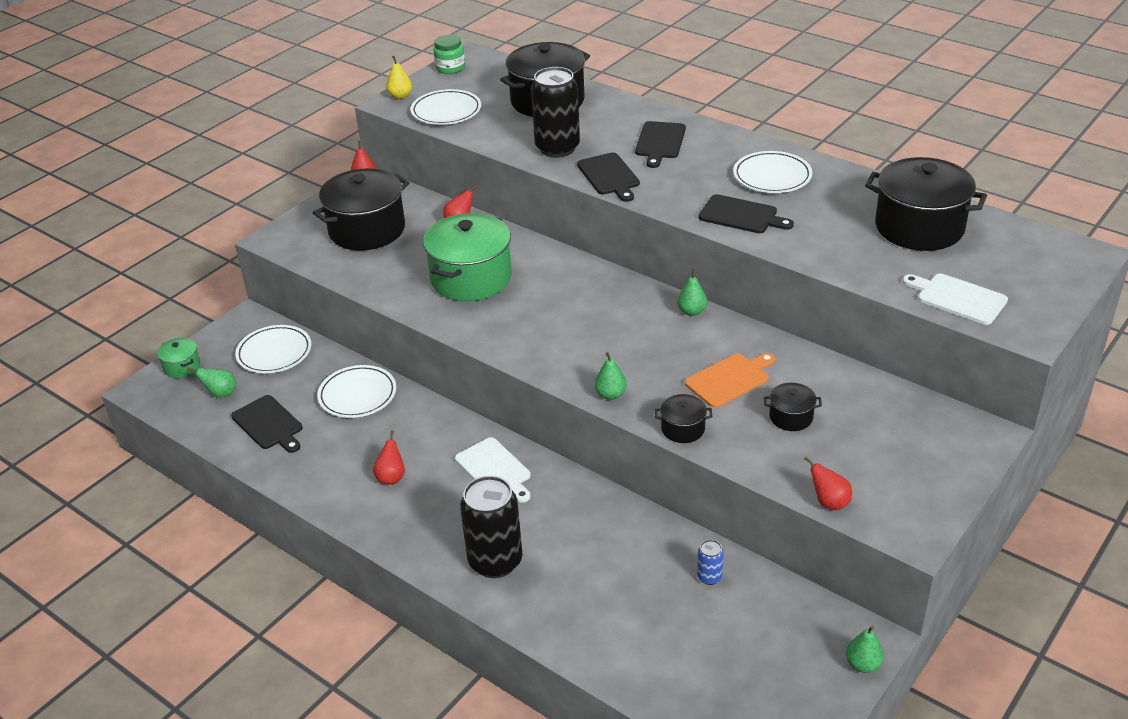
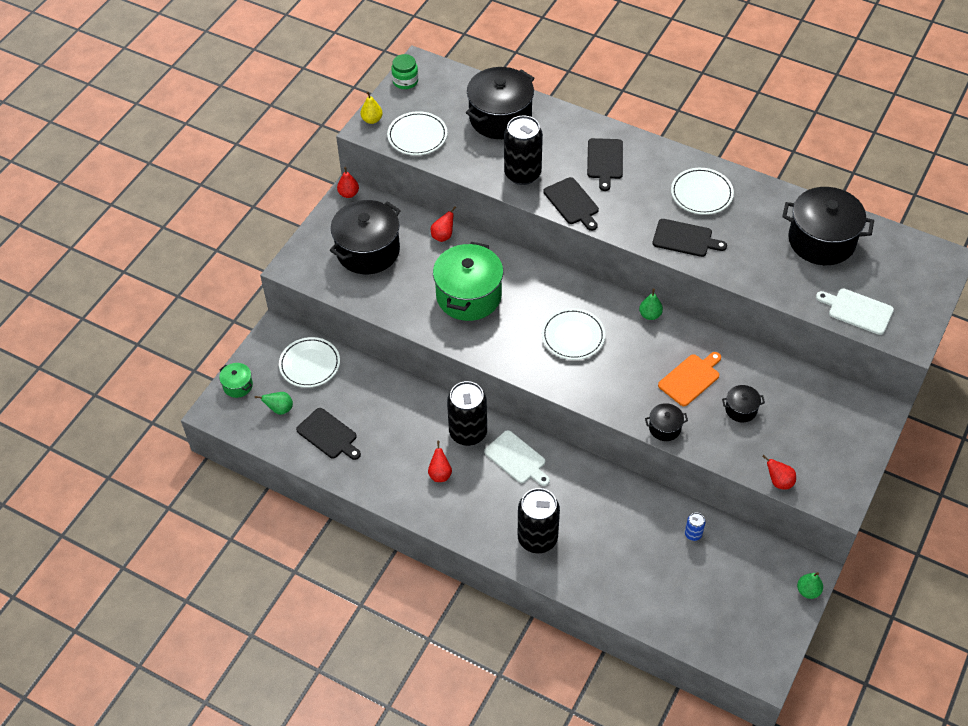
camera: 10 degrees left, 15 degrees up
white plate [317,365,396,418] -> white plate moved to [542,308,605,360]
green pear [594,352,627,400] -> none
none -> black can [447,381,487,446]

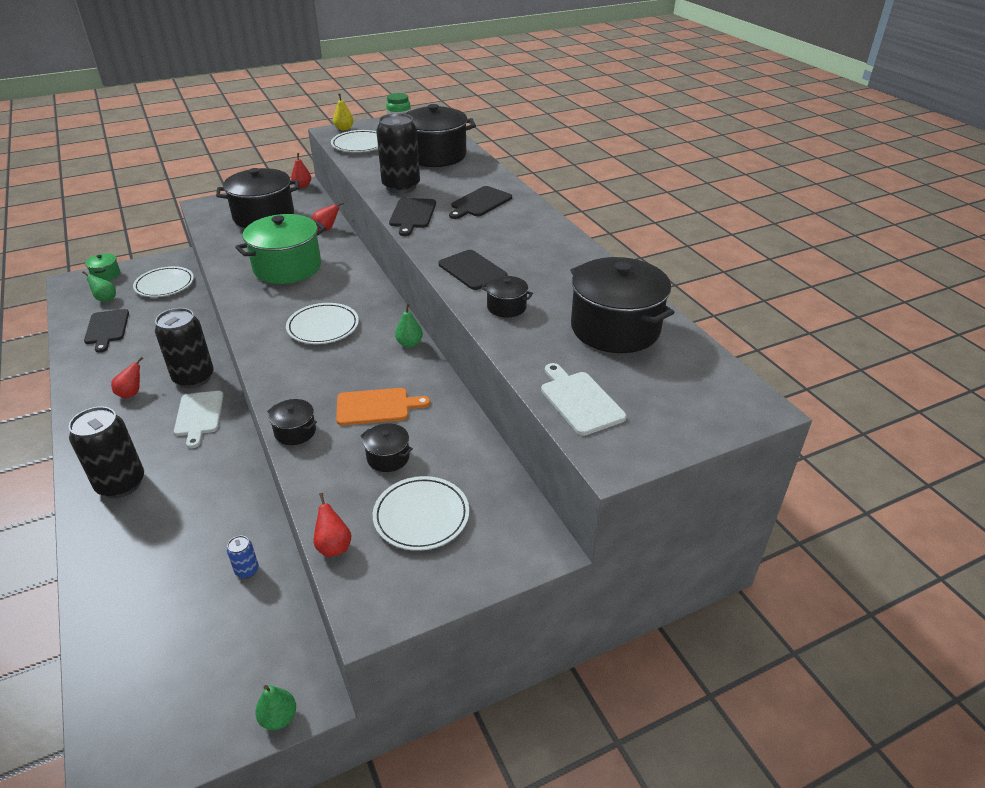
camera: 35 degrees right, 15 degrees down
white plate [671,168,734,215] -> white plate moved to [373,476,469,551]
none -> black pot [481,276,533,318]

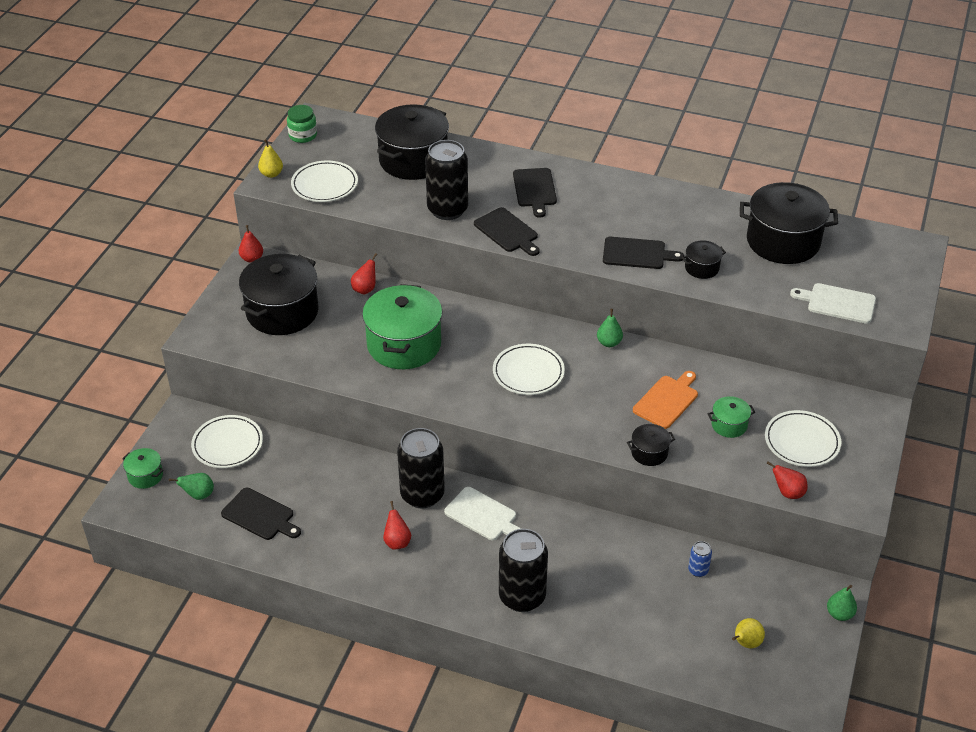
camera: 45 degrees left, 5 degrees up
black pot [361,423,413,472] -> green pot [708,396,755,438]
none -> yellow pear [732,618,765,648]

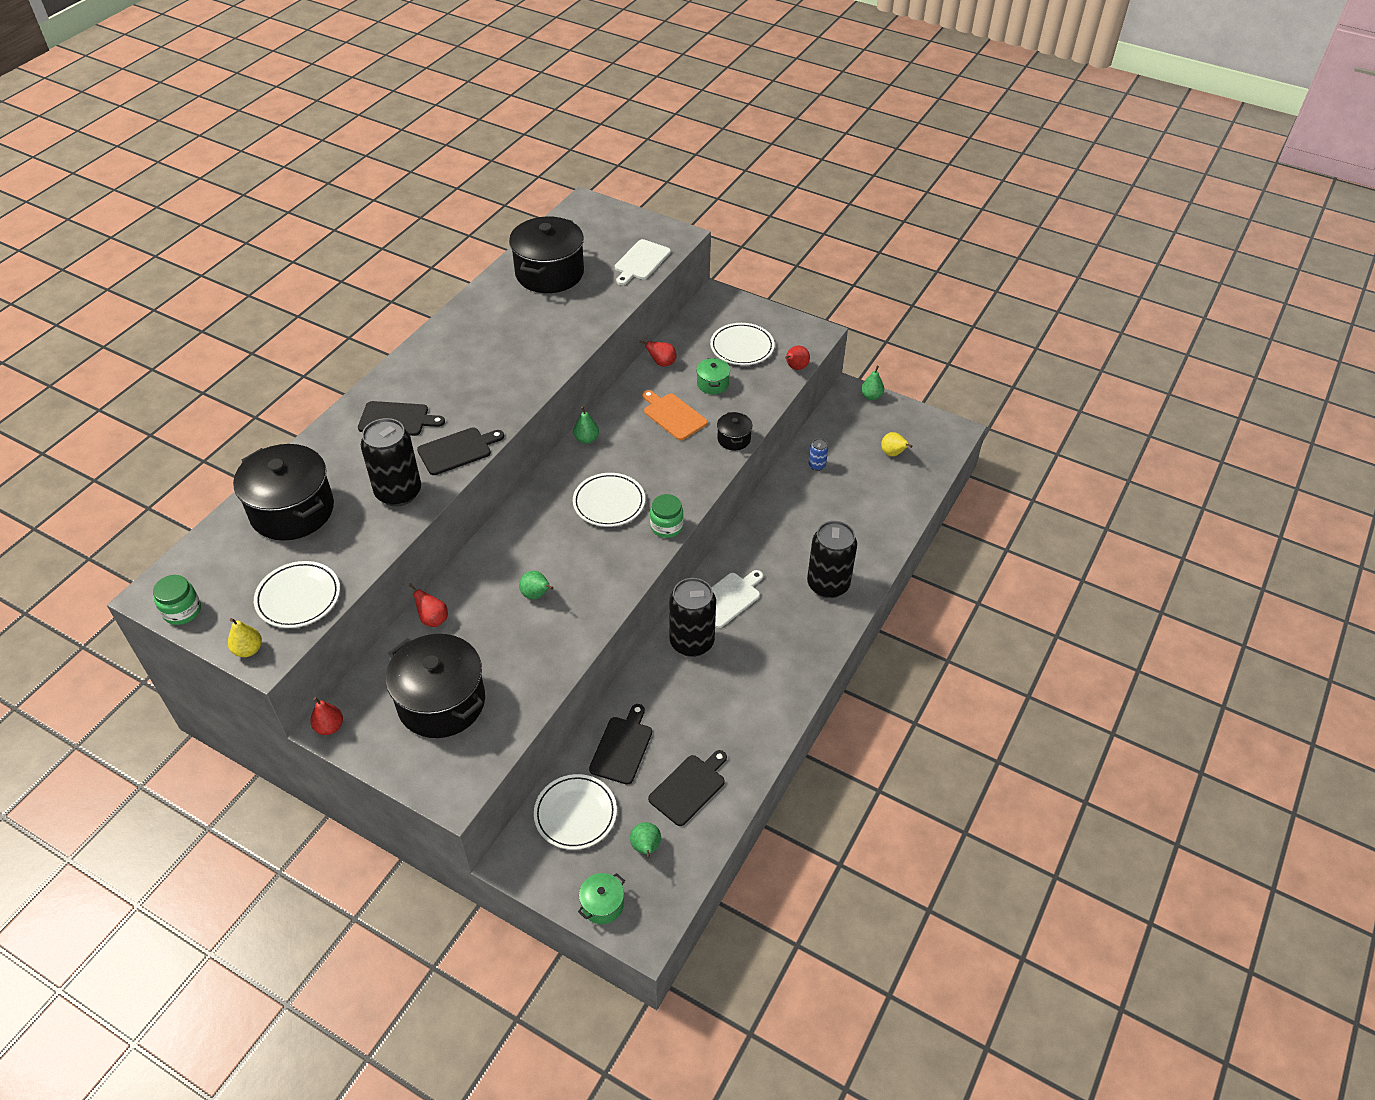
camera: 80 degrees left, 5 degrees up
green pot [362,284,442,369] -> green pear [519,571,553,599]
red pear [383,501,411,550] -> red pear moved to [639,341,676,366]
black cutting board [603,237,684,269] -> black cutting board moved to [589,704,652,785]
black pot [682,240,726,279] -> none
none -> green jar [650,494,684,538]

